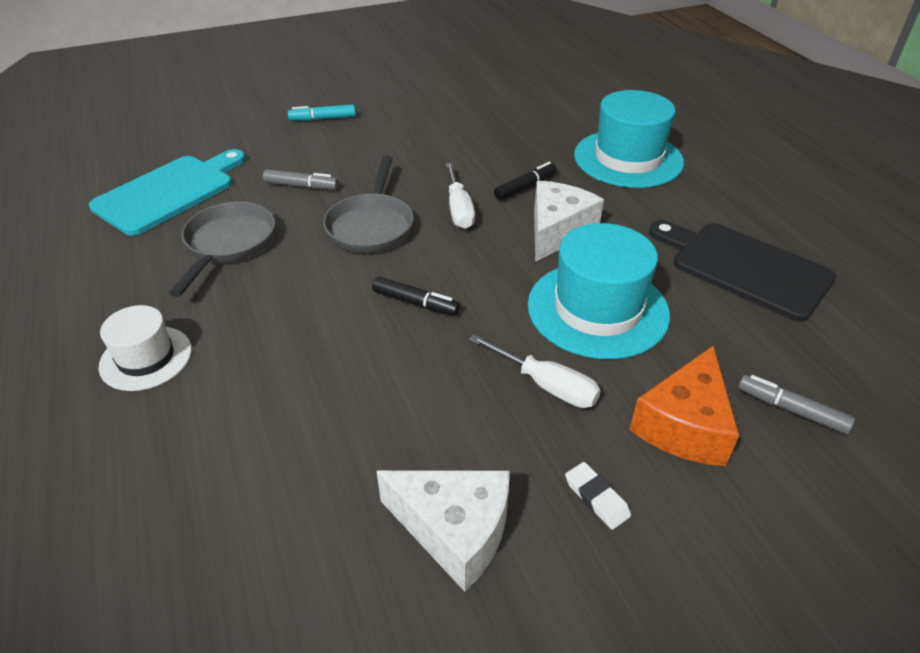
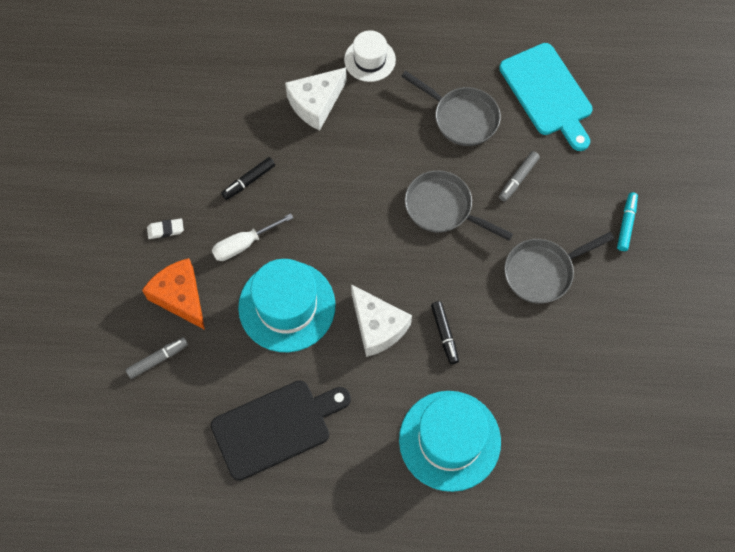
camera: 115 degrees right, 25 degrees up
black marker [372,276,460,316] -> black marker moved to [221,157,275,200]
white cheese [377,470,509,592] -> white cheese moved to [285,67,347,130]
white screwdriver [446,163,475,229] -> none
none -> grey pan [504,232,614,304]

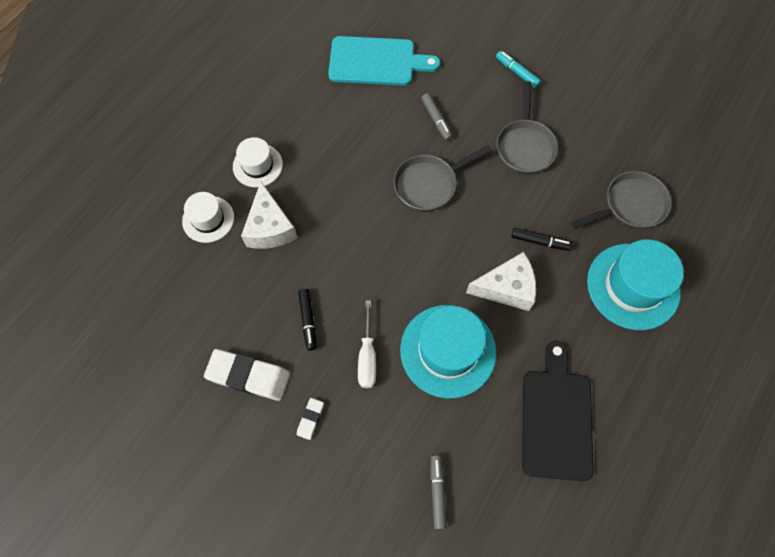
camera: 60 degrees left, 0 degrees up
orange cheese [142,258,205,330] -> none
grey pan [401,71,501,146] -> grey pan moved to [571,171,671,229]
none -> white hat [182,192,234,243]
none -> white eraser [204,349,290,401]

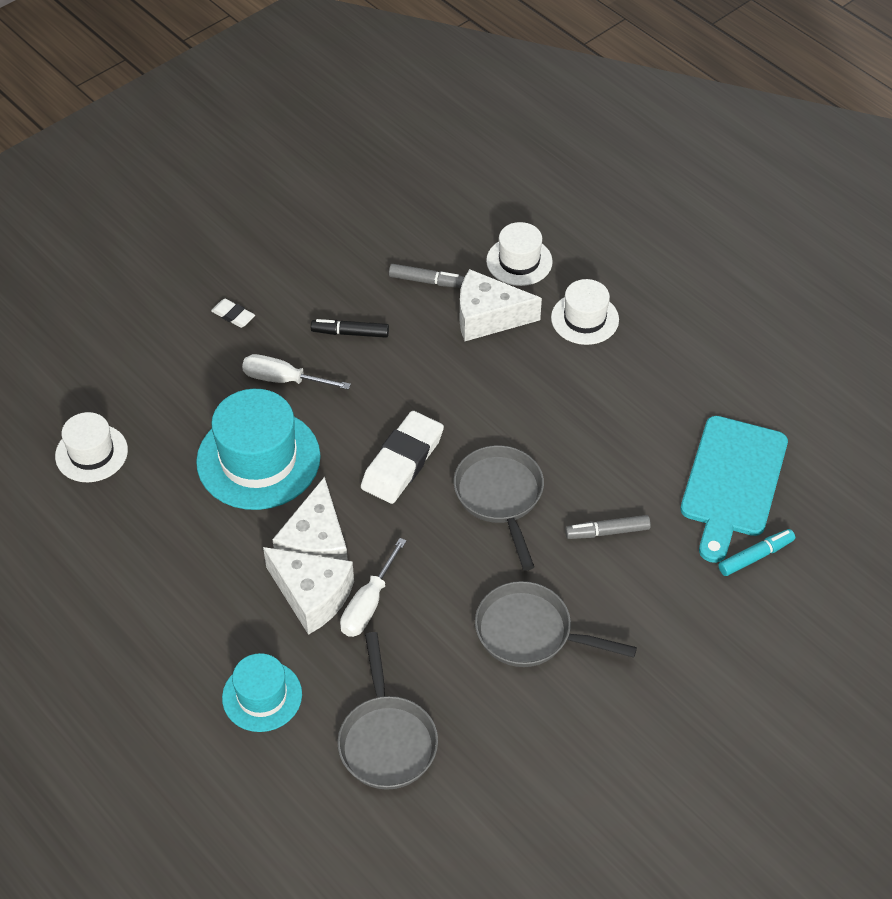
camera: 105 degrees right, 15 degrees down
white eraser [204,349,290,401] -> white eraser moved to [361,411,444,504]
grey marker [431,455,447,529] -> grey marker moved to [389,264,464,288]
turquoise marker [496,51,541,88] -> turquoise marker moved to [718,529,795,576]
black marker [511,228,573,251] -> white screwdriver [340,538,407,637]
black cutting board [522,341,593,481] -> none
turquoise hat [587,240,684,330] -> turquoise hat [222,653,302,732], size x0.59
none -> white hat [55,412,128,482]
none -> white cheese [263,547,354,635]

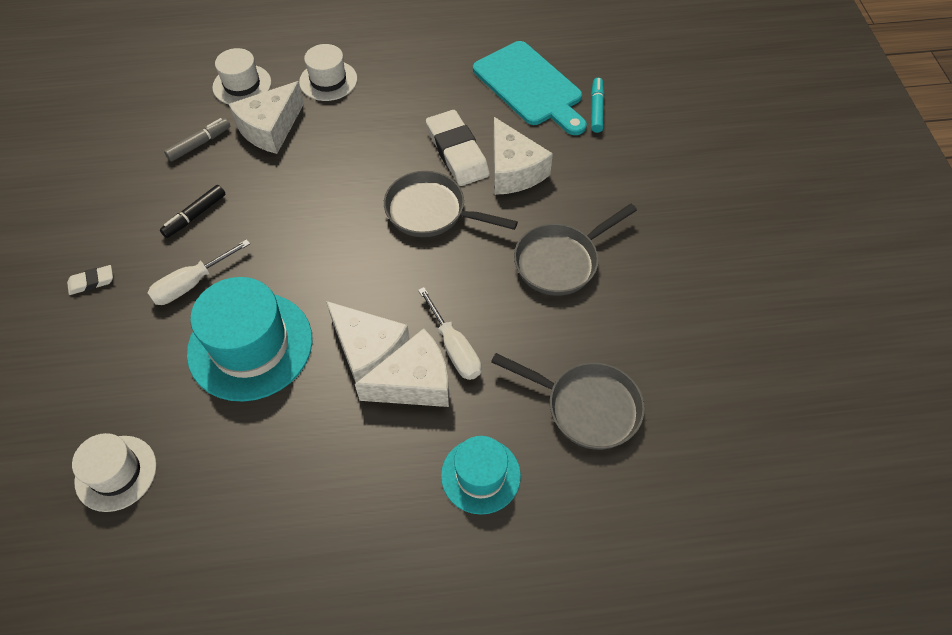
camera: 55 degrees left, 5 degrees up
white eraser [361,411,444,504] -> white eraser moved to [426,110,490,186]
grey marker [565,515,651,539] -> white cheese [493,117,553,195]

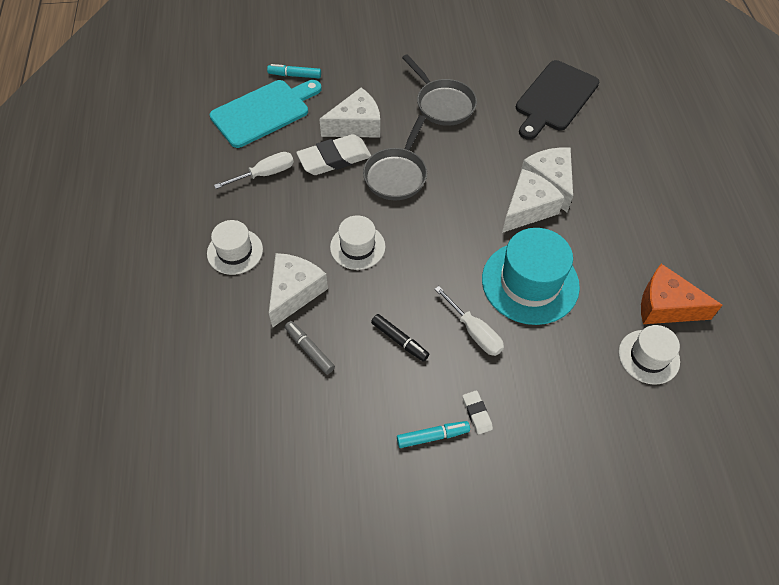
camera: 90 degrees left, 0 degrees up
white hat [212,48,271,104] -> white hat moved to [330,215,385,270]
white cheese [229,81,304,154] -> white cheese turned 105 degrees counterclockwise [269,253,328,327]
white screwdriver [418,287,481,380] -> white screwdriver moved to [214,152,294,189]
turquoise hat [441,436,521,515] -> none
grey pan [491,353,645,450] -> black cutting board [516,60,599,140]
none -> turquoise marker [397,421,470,448]
none -> orange cheese [641,264,723,324]

